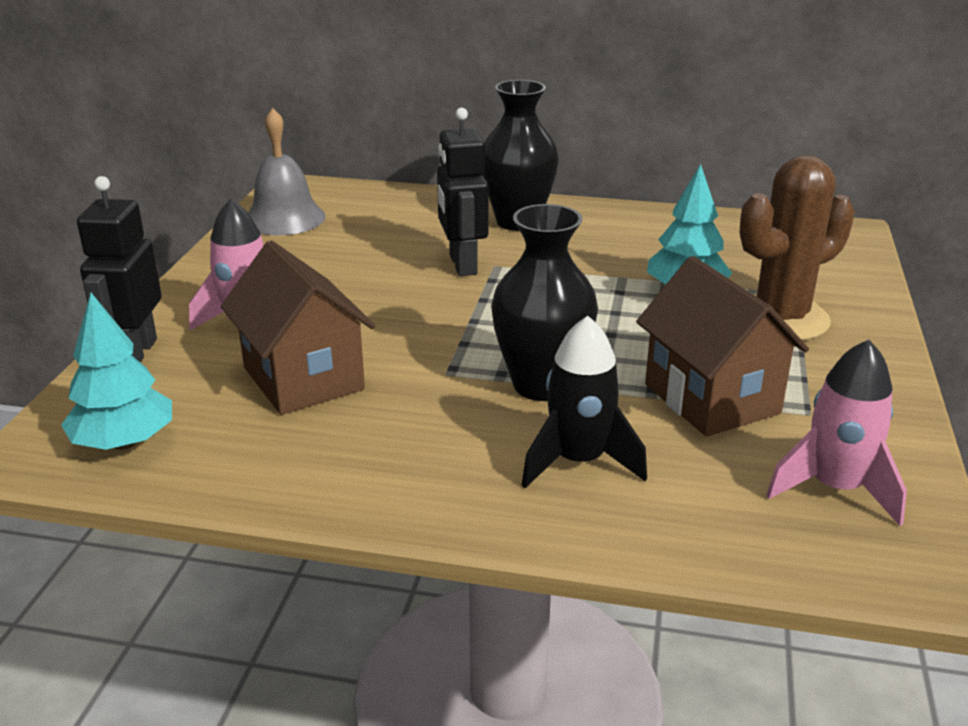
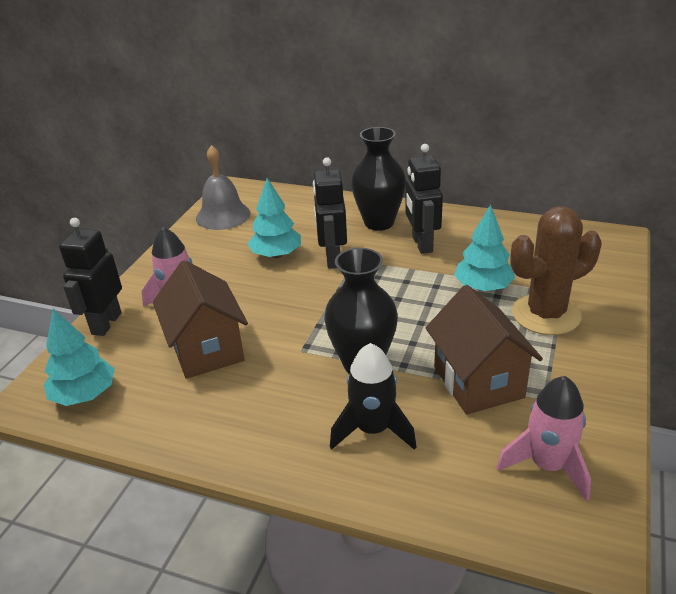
camera: 10 degrees right, 5 degrees up
none -> turquoise tree [247,178,301,258]
none -> black robot [405,144,443,254]

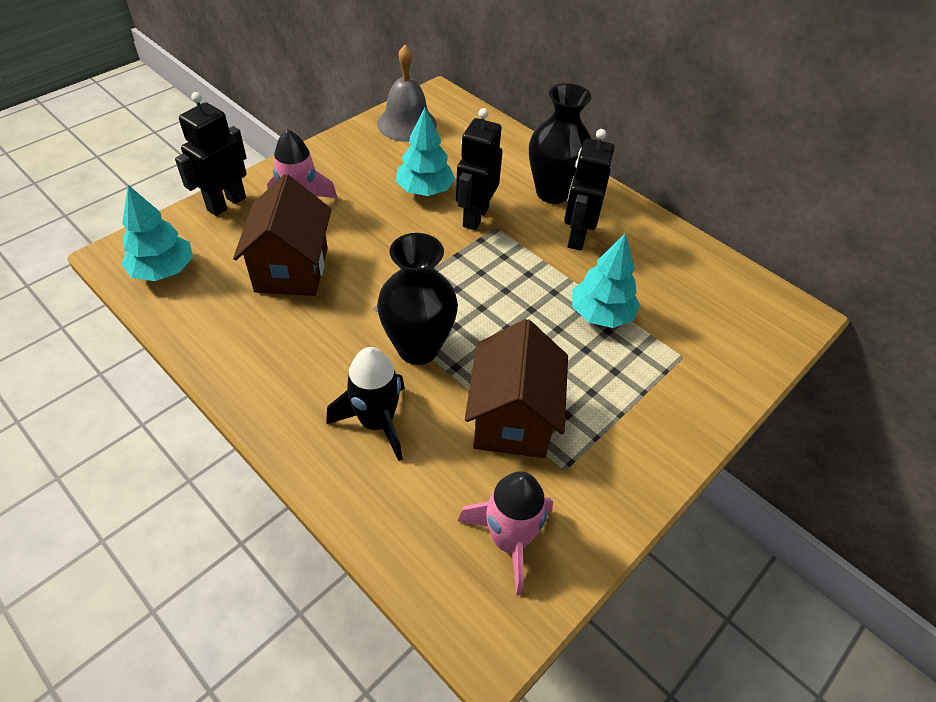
camera: 20 degrees right, 15 degrees up
brown cactus [510,206,602,335] -> none

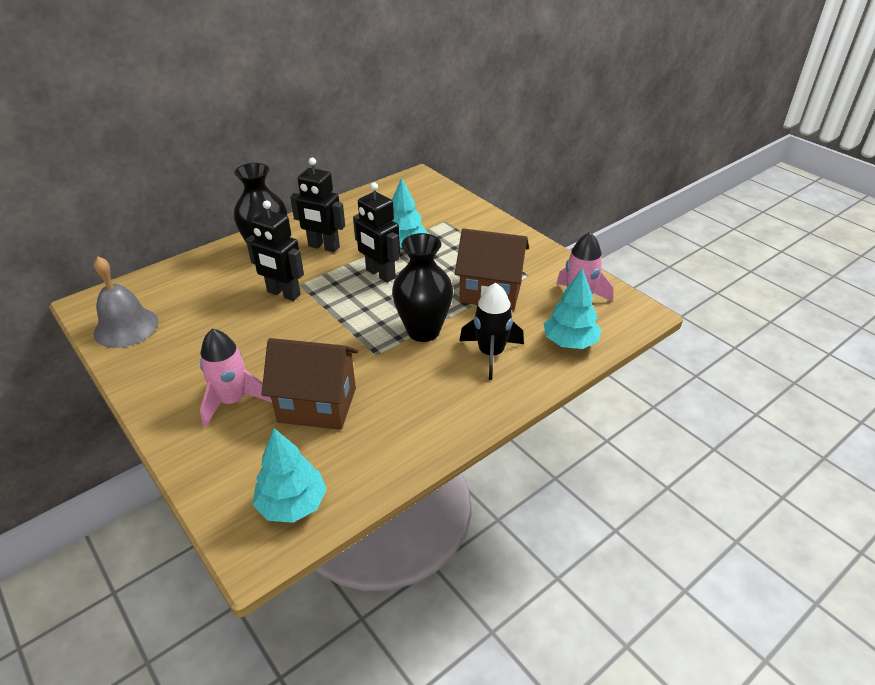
camera: 80 degrees left, 10 degrees down
black robot [175,92,247,216] -> black robot moved to [353,182,400,283]
turquoise tree [396,108,455,196] -> turquoise tree moved to [544,268,602,349]

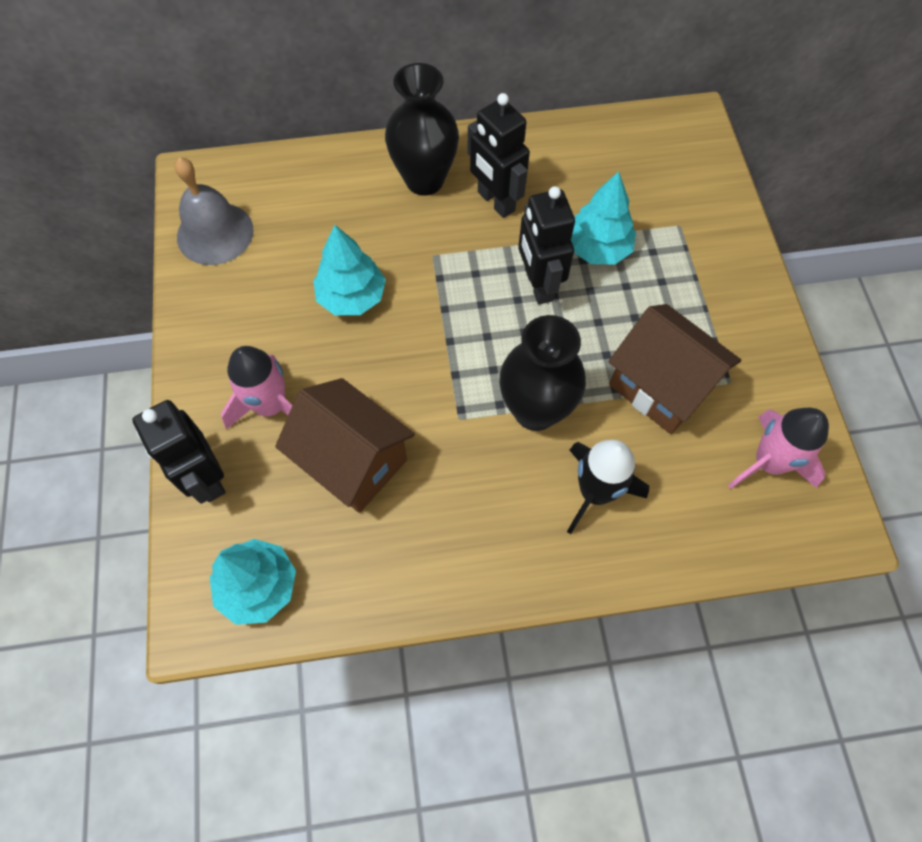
camera: 30 degrees right, 25 degrees up
black robot [246,200,304,301] -> black robot moved to [132,400,226,504]
turquoise tree [544,268,602,349] -> turquoise tree moved to [313,225,386,315]

